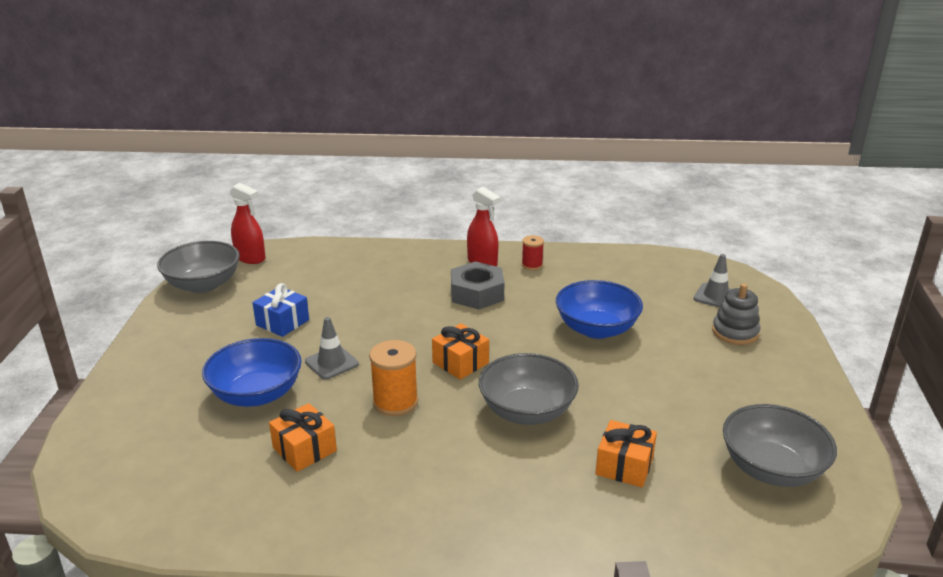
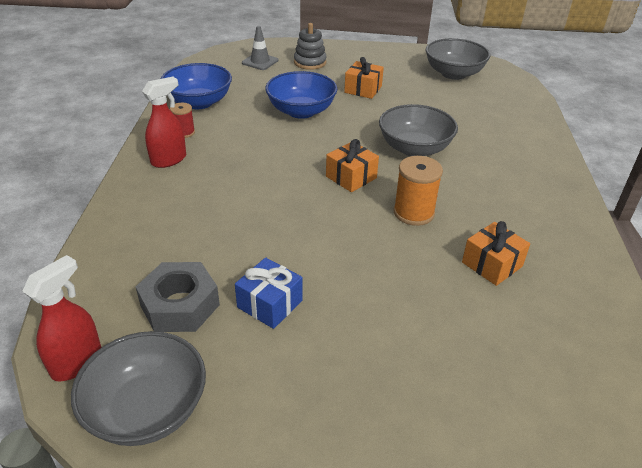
camera: 90 degrees left, 10 degrees up
blue bowl [202,338,302,407] -> blue bowl moved to [161,63,232,109]
grey traffic cone [305,317,359,379] -> none
grey nut [451,261,504,309] -> grey nut moved to [136,262,220,332]
orange gift [595,420,657,488] -> orange gift moved to [344,57,384,99]

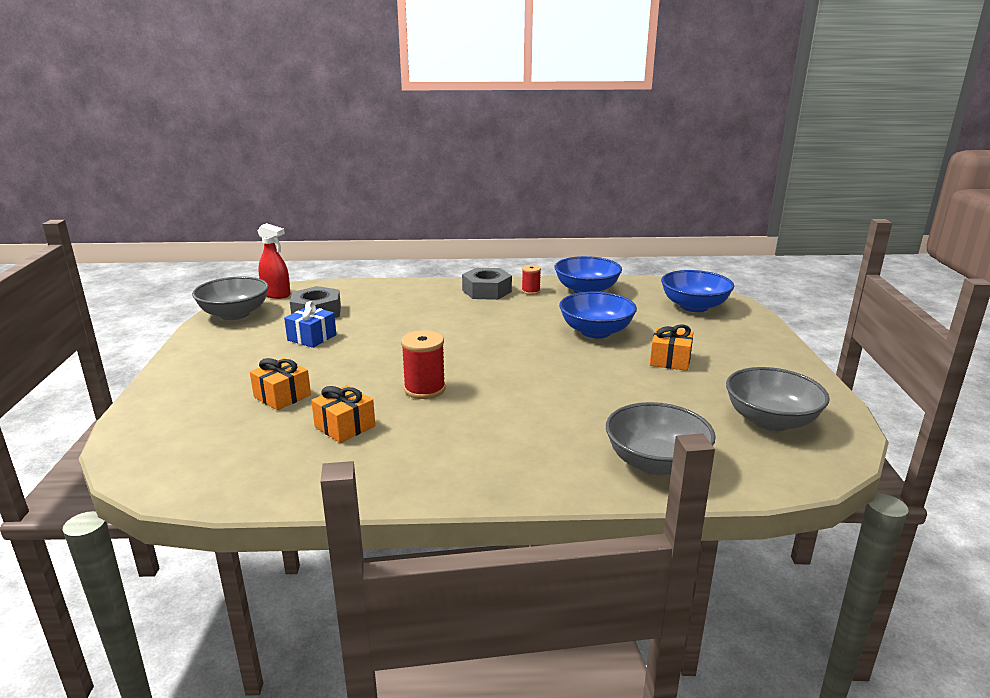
camera: 85 degrees right, 15 degrees down
red spray bottle [142,76,186,168] -> grey nut [462,268,512,300]
grey traffic cone [242,26,278,70] -> blue bowl [661,270,734,312]
grey stacking toy [294,23,327,70] -> none
orange gift [326,139,379,192] -> orange gift moved to [250,358,311,410]
grey bowl [379,104,458,156] -> grey bowl moved to [606,402,716,475]
orange spool [393,156,443,226] -> red spool [401,330,446,399]

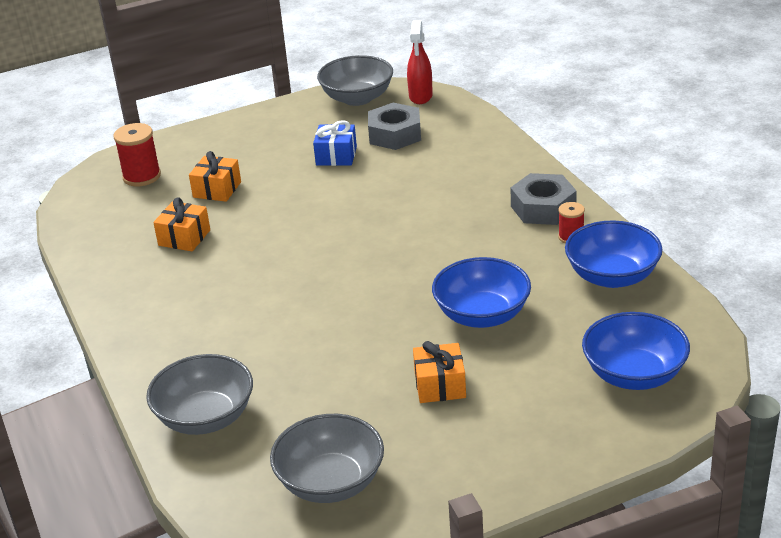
camera: 70 degrees right, 10 degrees up
red spool [401,330,446,399] -> red spool moved to [113,123,161,186]

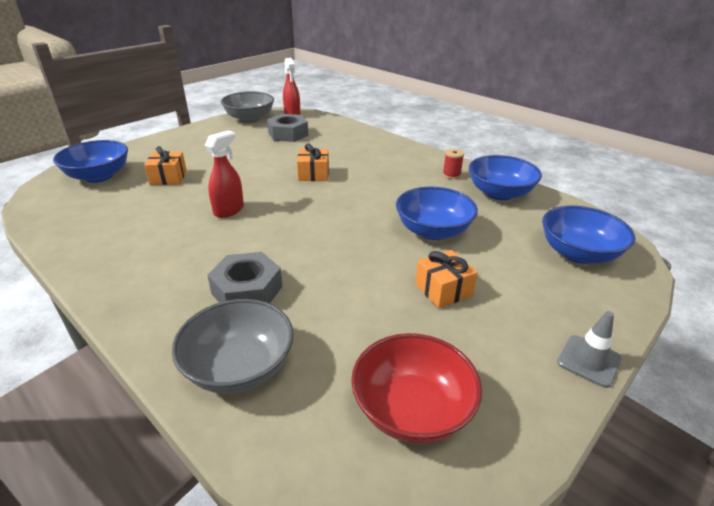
camera: 25 degrees left, 0 degrees up
red spool [113,123,161,186] -> blue bowl [53,140,128,183]
orange gift [153,197,210,251] -> orange gift moved to [297,143,329,181]
grey bowl [270,414,384,503] -> red bowl [351,333,482,444]
blue gift [313,120,357,166] -> none
grey nut [511,173,577,225] -> grey nut moved to [207,252,283,303]
none -> red spray bottle [205,130,244,218]
none -> grey traffic cone [557,311,622,388]

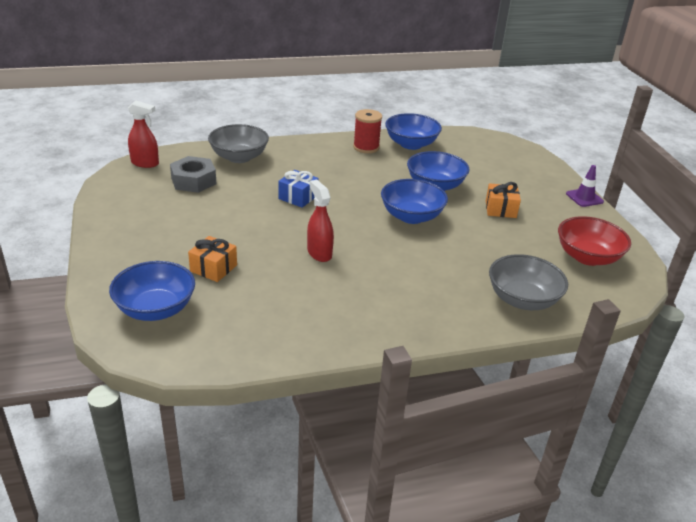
camera: 60 degrees left, 0 degrees up
grey nut [207,252,283,303] -> none
grey bowl [221,91,274,123] -> grey bowl moved to [208,124,269,163]
orange gift [297,143,329,181] -> blue gift [278,170,319,208]
red spool [443,149,464,179] -> red spool [353,109,382,153], size x1.66
blue bowl [542,206,635,264] -> blue bowl moved to [381,179,448,224]
grey traffic cone [557,311,622,388] -> purple traffic cone [566,165,604,207]

